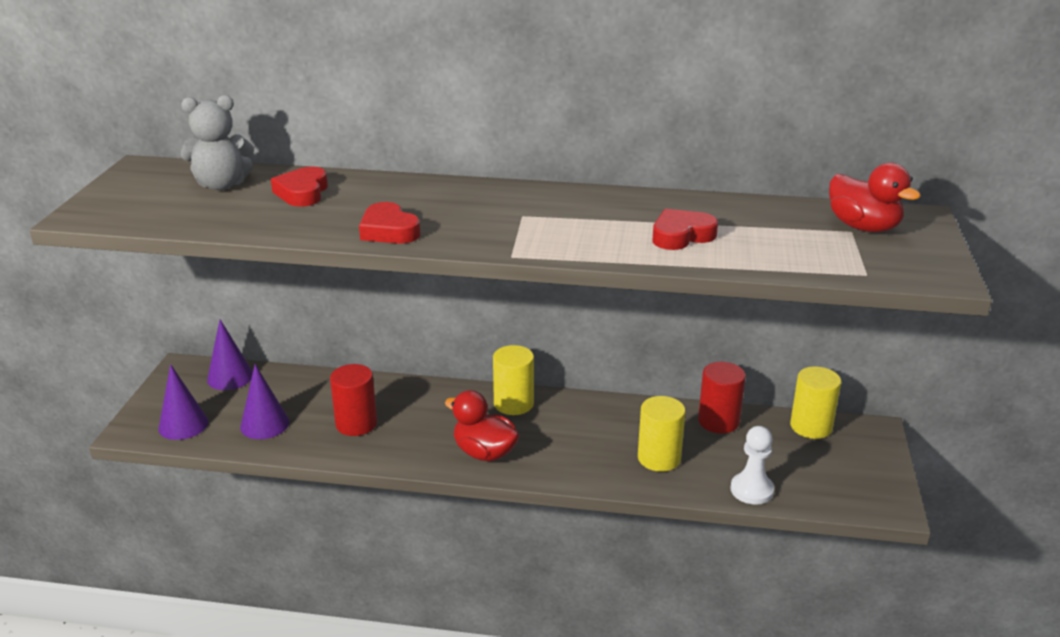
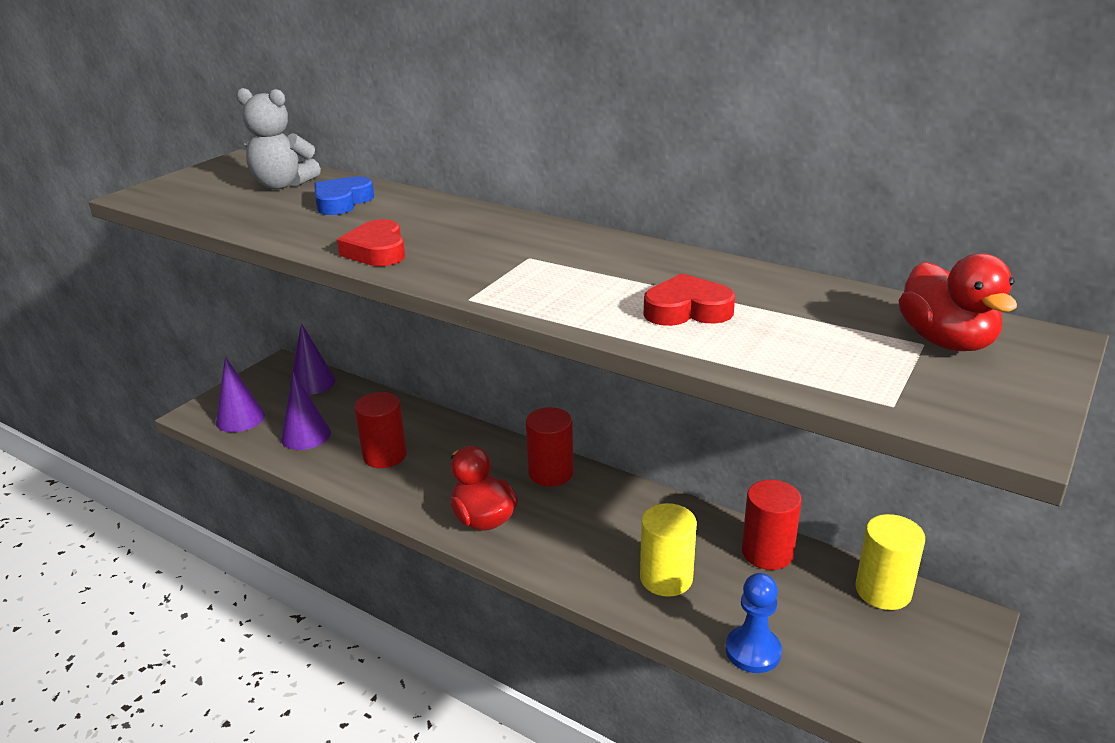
camera: 25 degrees right, 0 degrees up
red heart [271,166,328,207] -> blue heart [314,176,374,215]
yellow cylinder [493,345,534,415] -> red cylinder [526,407,574,487]
white pawn [731,426,774,505] -> blue pawn [726,573,782,673]

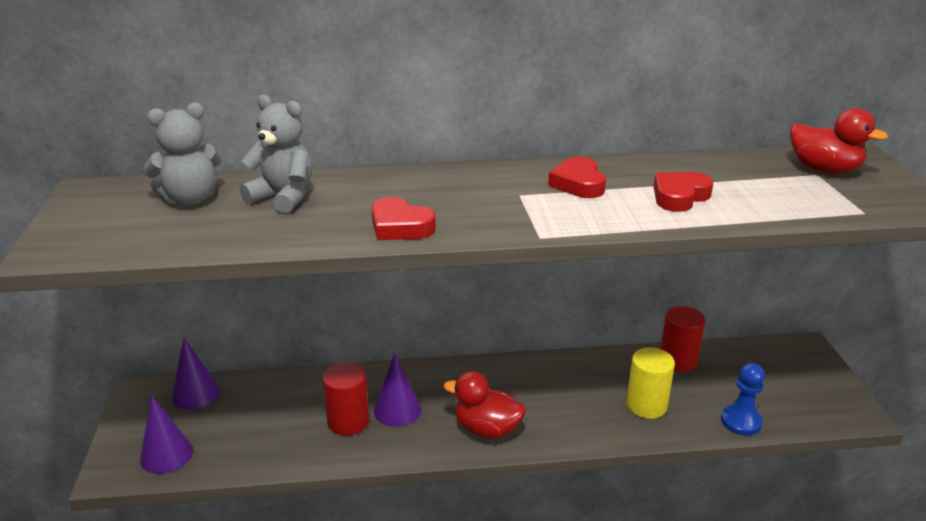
camera: 40 degrees left, 0 degrees up
purple cone [281,372,331,450] -> purple cone moved to [374,353,422,427]
blue heart [314,176,374,215] -> grey teddy bear [240,95,312,213]
red cylinder [526,407,574,487] -> none
yellow cylinder [855,514,925,610] -> none
none -> red heart [548,157,606,198]

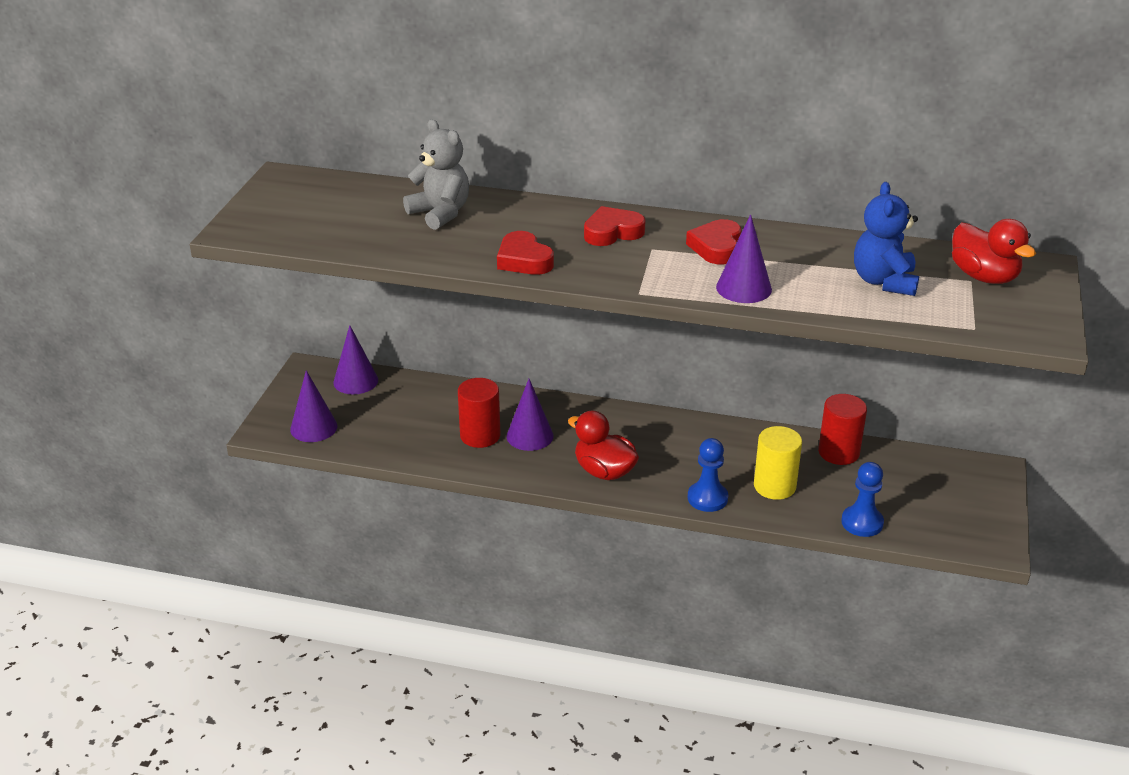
camera: 20 degrees right, 5 degrees up
grey teddy bear [143,103,222,205] -> none
red heart [653,172,713,212] -> red heart moved to [584,206,646,246]
none -> blue pawn [688,438,728,512]
none -> purple cone [716,214,772,303]
none -> blue teddy bear [854,182,919,296]

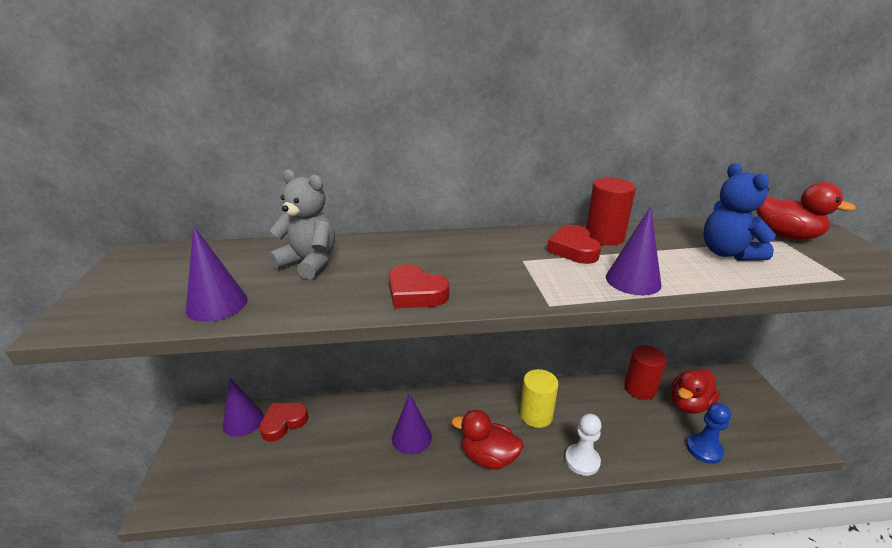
camera: 20 degrees left, 5 degrees down
purple cone [290,370,337,442] -> purple cone moved to [186,226,248,322]
red cylinder [458,378,500,448] -> red cylinder moved to [586,178,636,245]
red heart [584,206,646,246] -> red heart moved to [259,403,308,442]
blue pawn [688,438,728,512] -> white pawn [565,413,602,476]
yellow cylinder [754,426,802,500] -> yellow cylinder moved to [520,369,559,428]
none -> red duck [671,369,720,414]

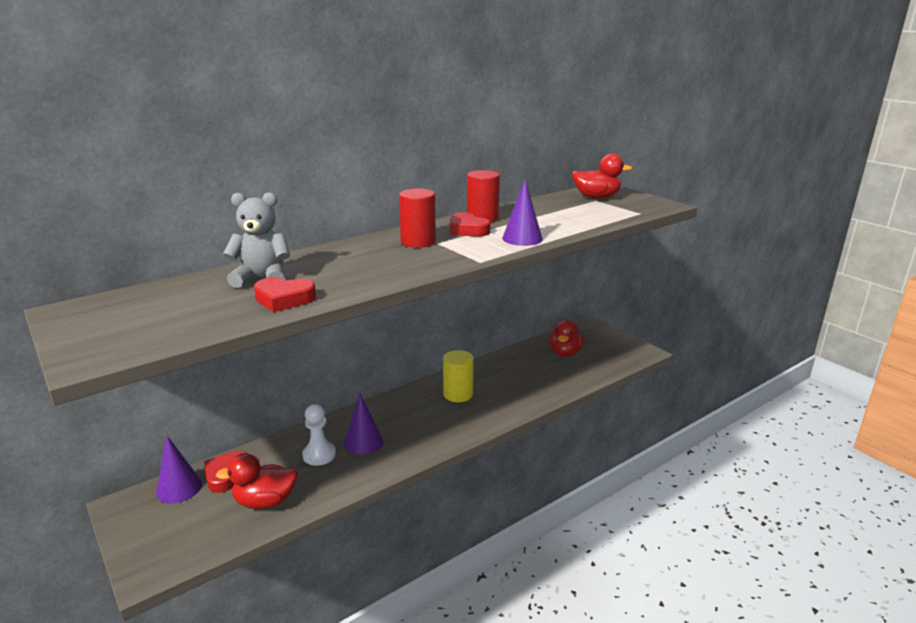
camera: 30 degrees left, 5 degrees down
purple cone [186,226,248,322] -> none
red heart [389,264,449,308] -> red heart moved to [254,277,316,312]
red duck [452,410,524,470] -> red duck moved to [216,453,298,509]
white pawn [565,413,602,476] -> white pawn moved to [302,404,336,466]
red cylinder [624,345,667,400] -> red cylinder moved to [399,189,436,248]
blue pawn [686,403,731,464] -> none
blue teddy bear [703,163,776,261] -> none

